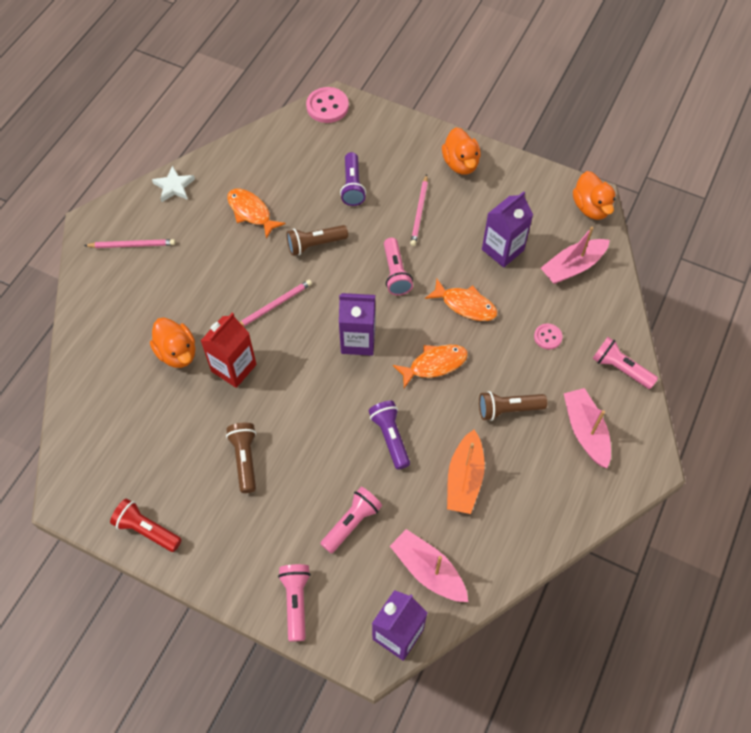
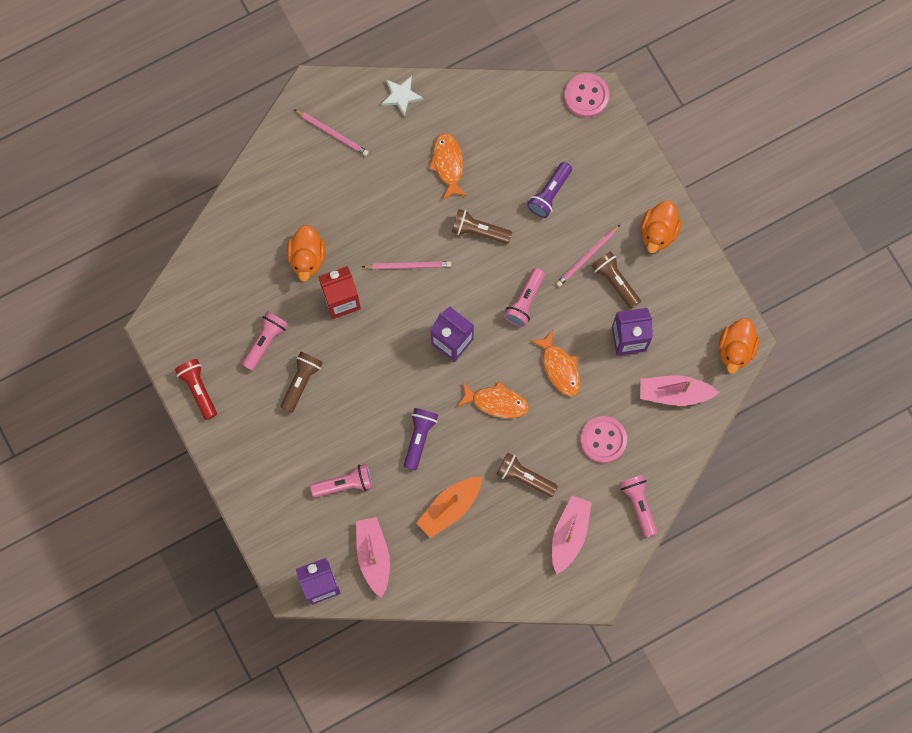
camera: 35 degrees right, 15 degrees up
pink flashlight [278,564,311,642] -> pink flashlight moved to [242,311,288,371]
pink button [534,324,562,350] -> pink button [580,416,627,463], size x1.75
none -> brown flashlight [592,251,641,309]

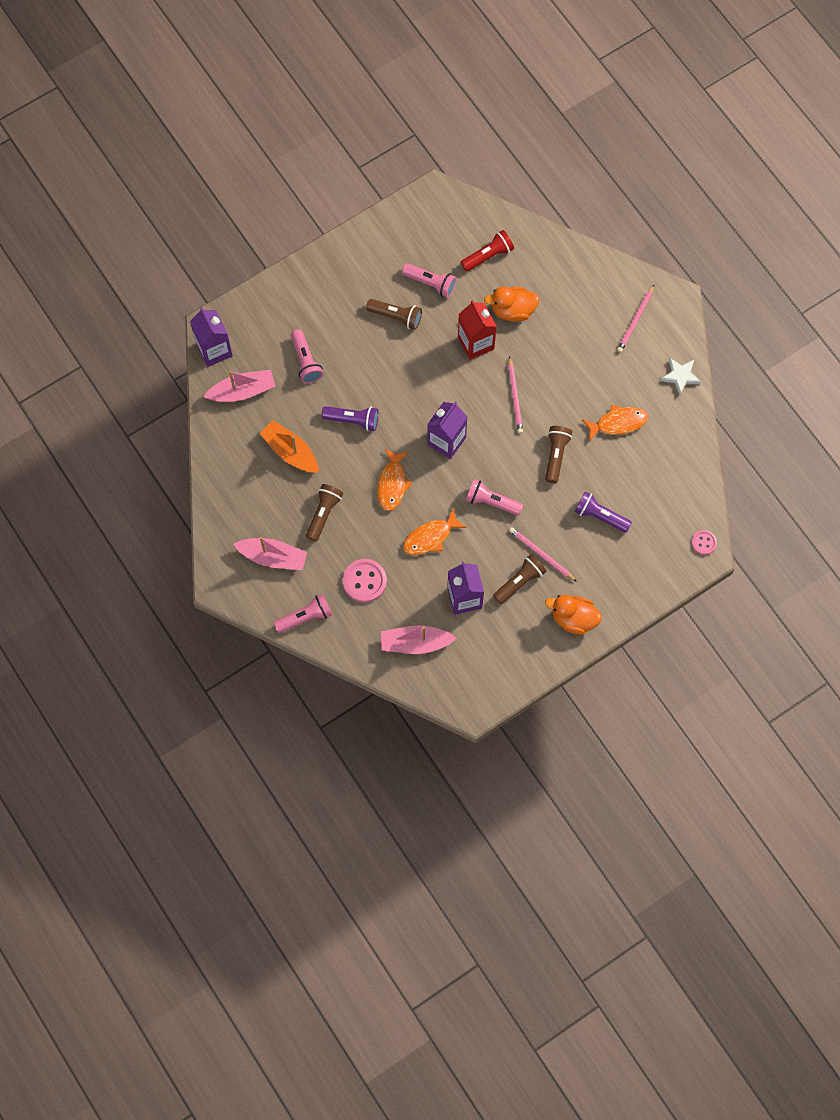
camera: 85 degrees right, 5 degrees down
red flashlight [175,359,217,420] -> red flashlight moved to [461,230,514,272]
pink button [564,73,609,118] -> pink button [692,530,717,555], size x0.57
pink boat [640,376,719,406] -> pink boat turned 90 degrees counterclockwise [381,625,456,654]
orange duck [719,318,760,374] -> none

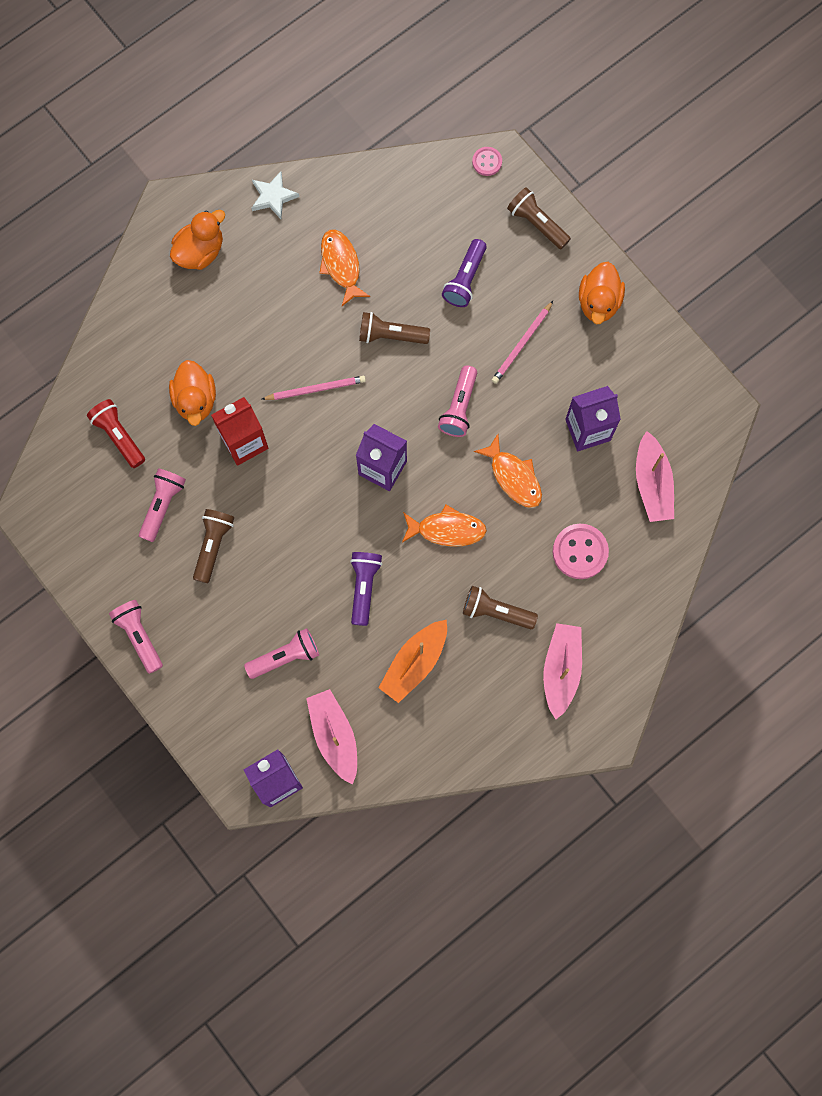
camera: 95 degrees left, 5 degrees up
pink flashlight [274,594,332,633] -> pink flashlight moved to [109,600,163,674]
brown flashlight [493,554,546,604] -> brown flashlight moved to [507,187,571,249]
pink pencil [617,285,654,353] -> orange duck [170,210,225,270]

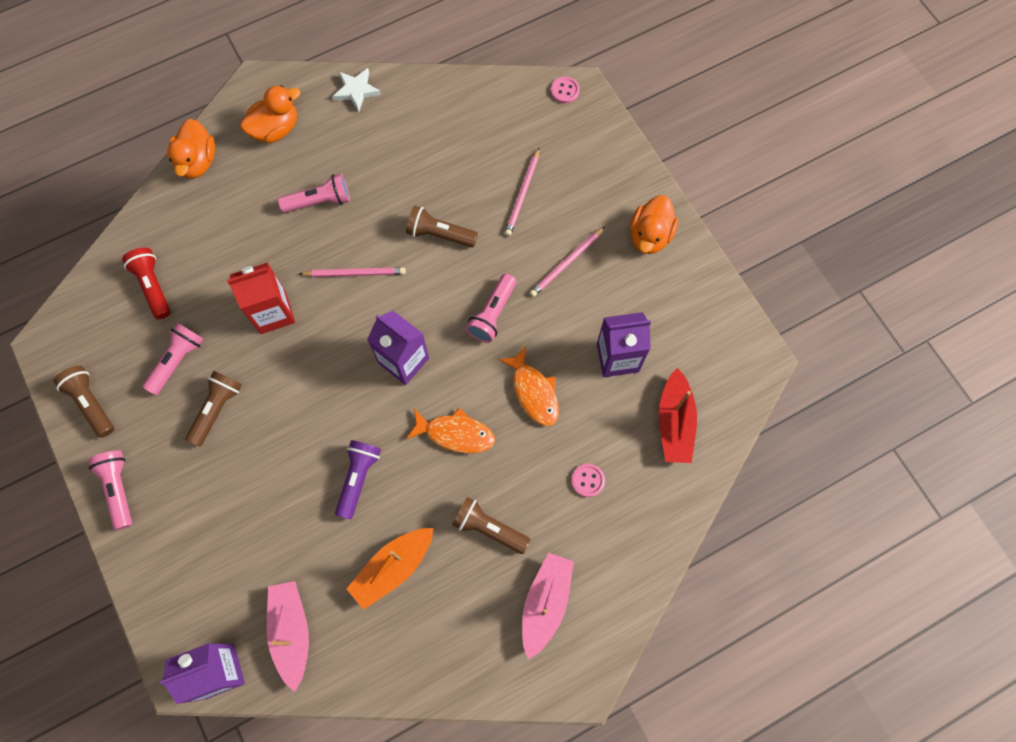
camera: 10 degrees right, 5 degrees down
orange duck [169,360,216,426] -> orange duck moved to [167,119,215,179]
pink flashlight [244,628,319,679] -> pink flashlight moved to [278,174,350,213]
orange fish [319,229,370,306] -> none
purple flashlight [442,239,487,307] -> pink pencil [505,148,539,236]
brown flashlight [507,187,571,249] -> brown flashlight moved to [53,366,114,438]
pink button [553,524,609,579] -> pink button [571,464,605,497], size x0.57
pink boat [636,431,674,522] -> red boat [659,368,697,463]

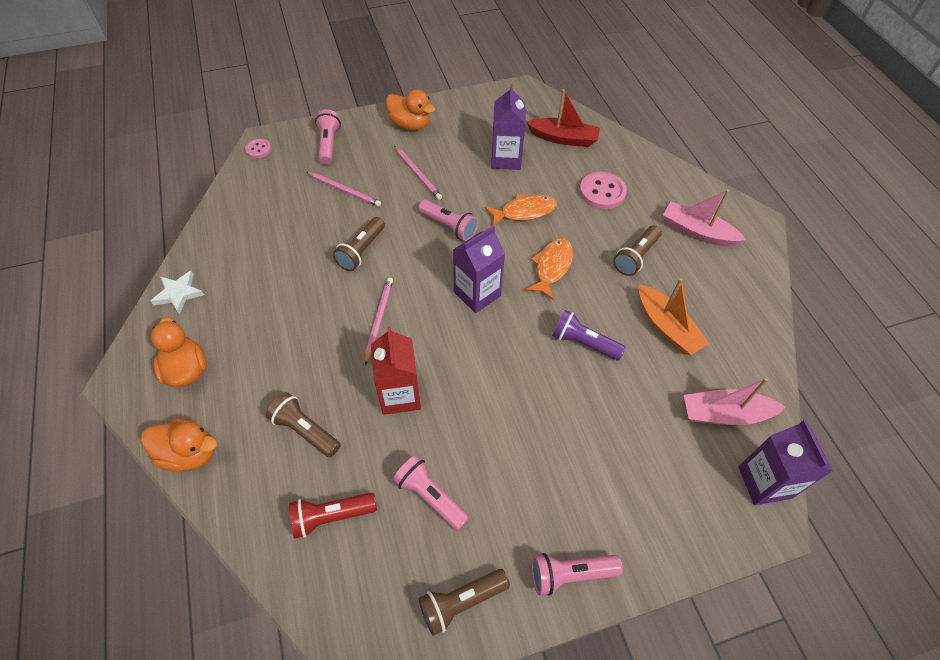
camera: 80 degrees left, 15 degrees down
brown flashlight [185,371,242,447] -> brown flashlight moved to [266,392,341,457]
pink flashlight [278,174,350,213] -> pink flashlight moved to [315,109,341,165]
pink button [571,464,605,497] -> pink button [579,172,627,209], size x1.75

